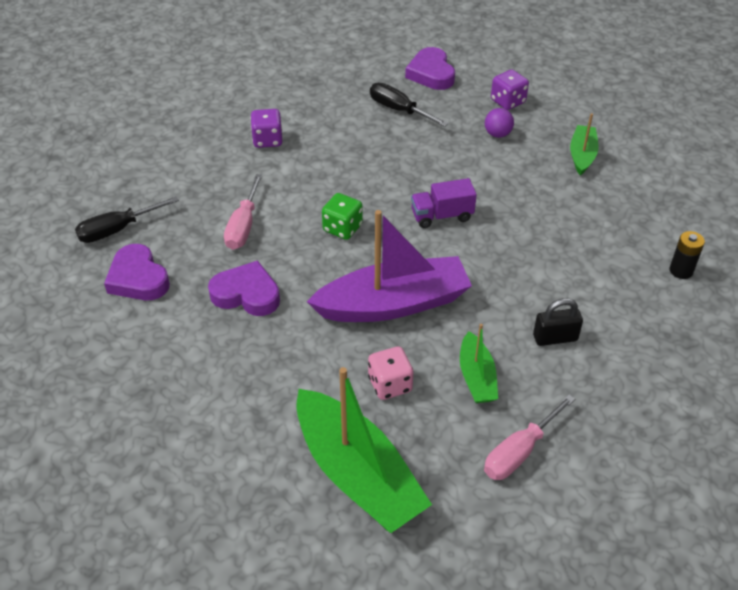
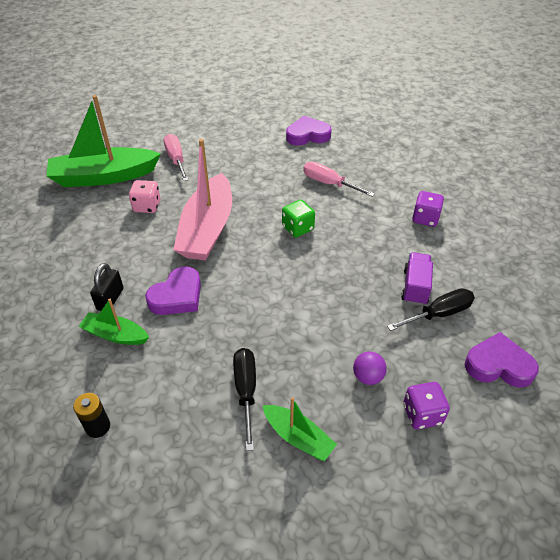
camera: 115 degrees right, 0 degrees up
black screwdriver [75,196,179,243] -> black screwdriver moved to [233,348,256,451]
purple heart [208,260,280,316] -> purple heart moved to [145,266,201,315]
purple boat [307,210,472,322] -> pink boat [173,139,232,261]
purple truck [411,178,477,228] -> purple truck moved to [401,252,433,305]
green boat [460,324,498,403] -> green boat moved to [78,299,149,345]
pink screwdriver [484,395,575,480] -> pink screwdriver moved to [164,134,188,181]

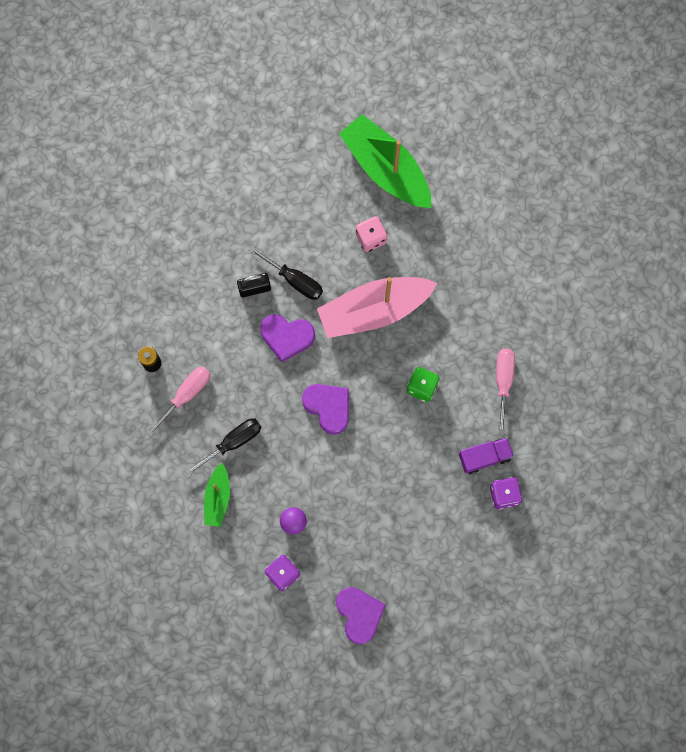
camera: 60 degrees right, 30 degrees up
green boat [78,299,149,345] -> none
pink screwdriver [164,134,188,181] -> pink screwdriver moved to [147,366,210,437]
purple heart [286,116,331,146] -> purple heart moved to [302,384,349,435]
black screwdriver [387,288,475,331] -> black screwdriver moved to [249,246,323,300]
purple truck [401,252,433,305] -> purple truck moved to [459,438,514,474]

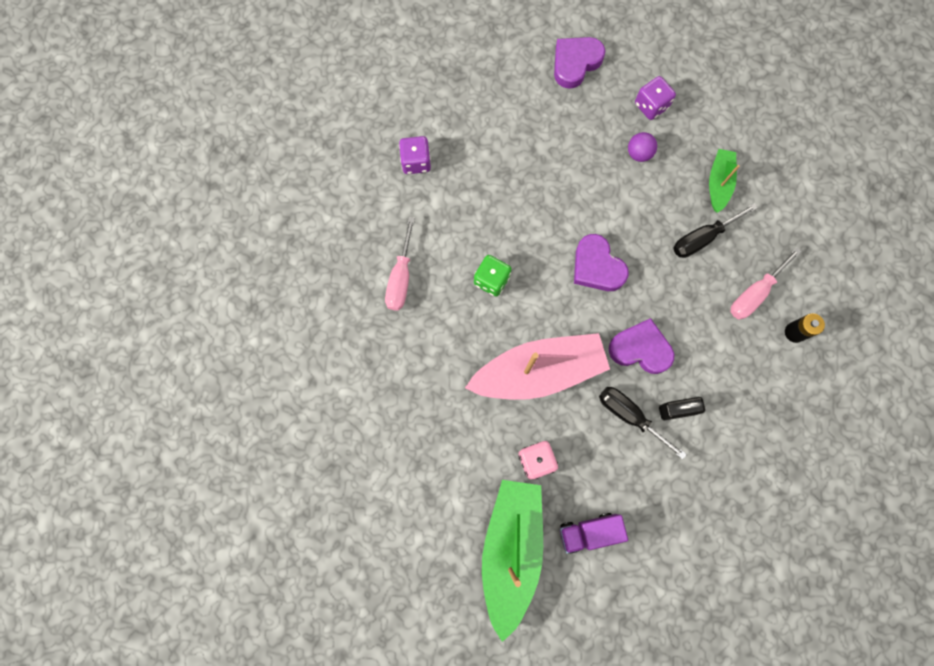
camera: 175 degrees left, 0 degrees up
purple heart [336,587,385,644] -> purple heart turned 60 degrees clockwise [554,37,605,89]
green boat [339,114,431,208] -> green boat turned 135 degrees counterclockwise [482,480,543,642]
purple truck [459,438,514,474] -> purple truck moved to [560,513,628,554]

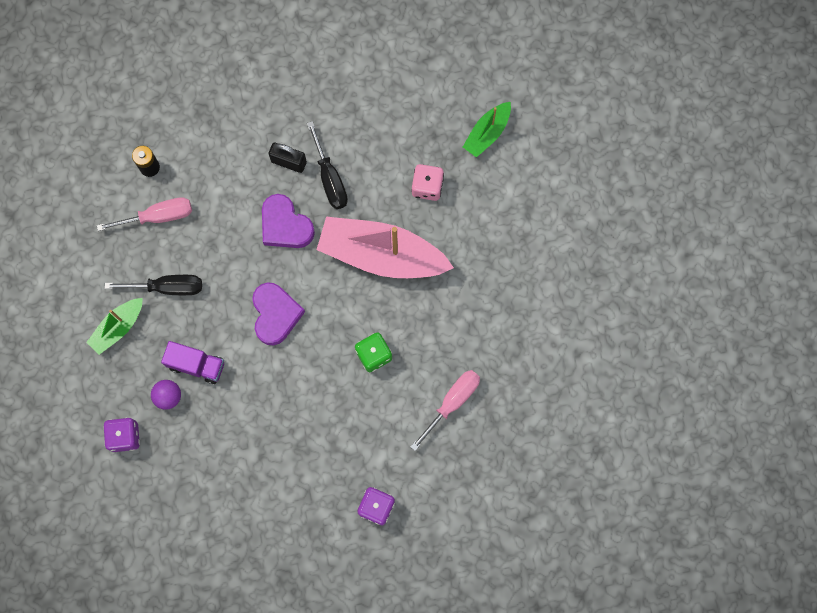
camera: 150 degrees left, 0 degrees up
green boat [482,480,543,642] -> green boat [463,102,511,158], size x0.51
purple heart [554,37,605,89] -> none
purple truck [560,513,628,554] -> purple truck moved to [161,341,224,384]

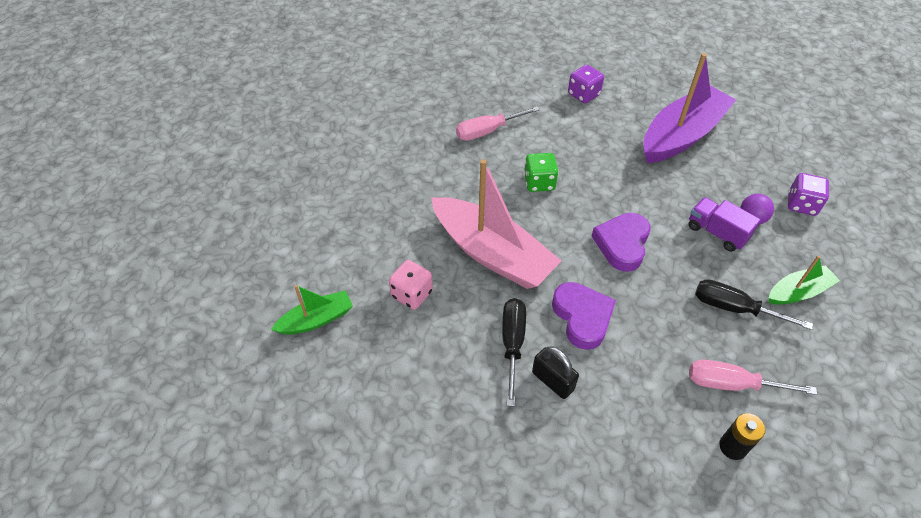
camera: 155 degrees left, 25 degrees down
none -> purple boat [644,53,736,163]

